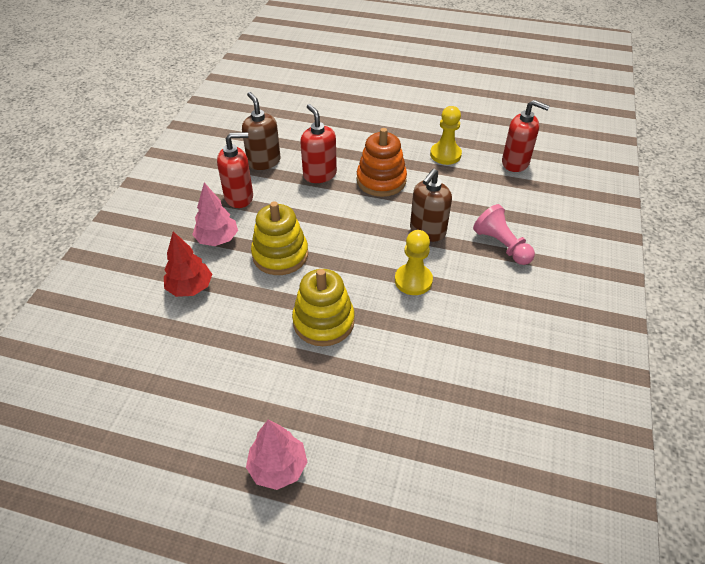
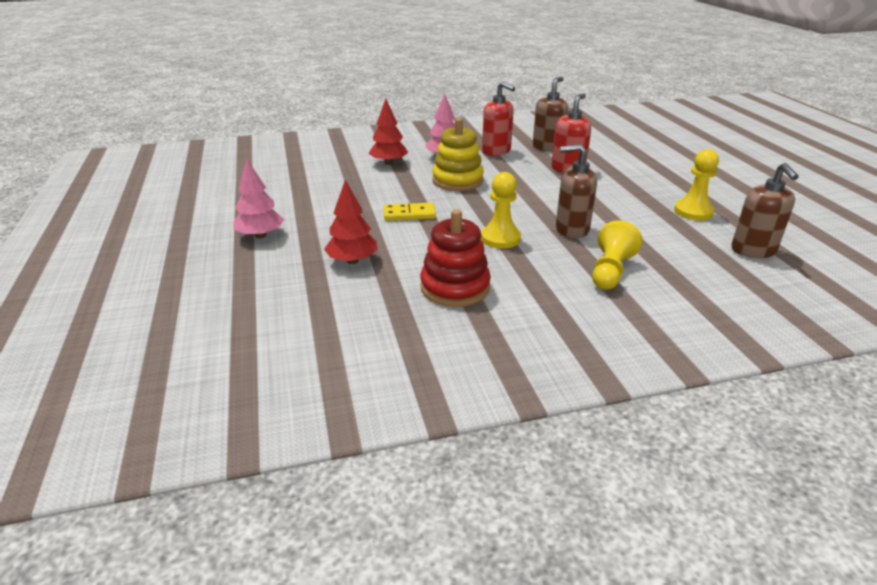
camera: 60 degrees right, 15 degrees down
yellow stacking toy [292,269,355,346] -> yellow domino [384,203,436,221]
orange stacking toy [357,128,407,197] -> none
pink pawn [473,204,535,265] -> yellow pawn [592,220,642,290]
red soap dispenser [502,100,550,172] -> brown soap dispenser [731,163,799,258]
none -> red tree [324,180,378,264]
none -> red stacking toy [420,209,491,307]

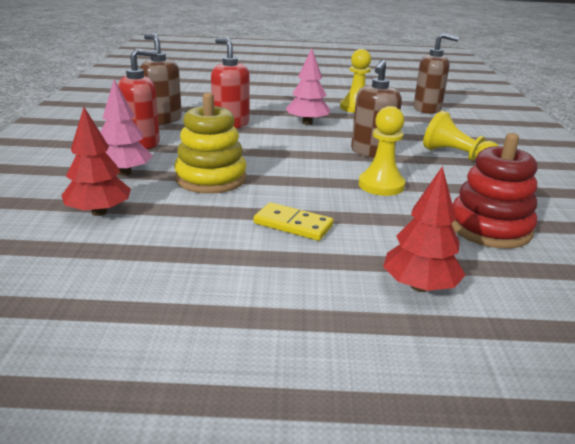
camera: 75 degrees left, 5 degrees down
pink tree [234,158,284,239] -> pink tree moved to [286,48,330,125]
yellow domino [384,203,436,221] -> yellow domino turned 75 degrees counterclockwise [254,202,334,241]

